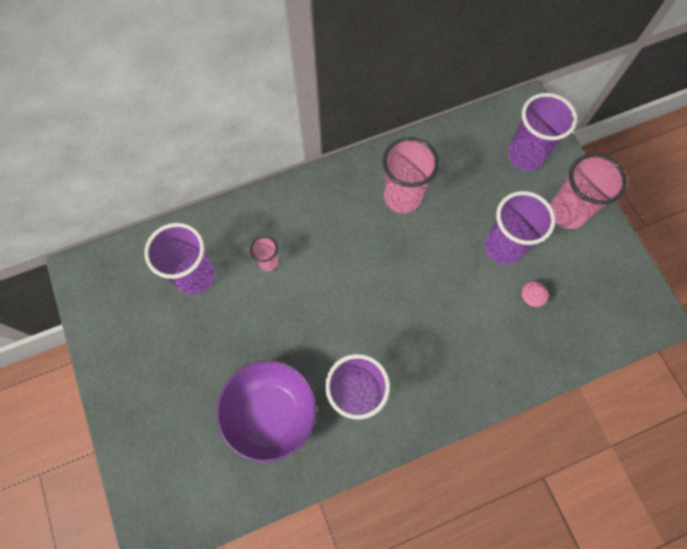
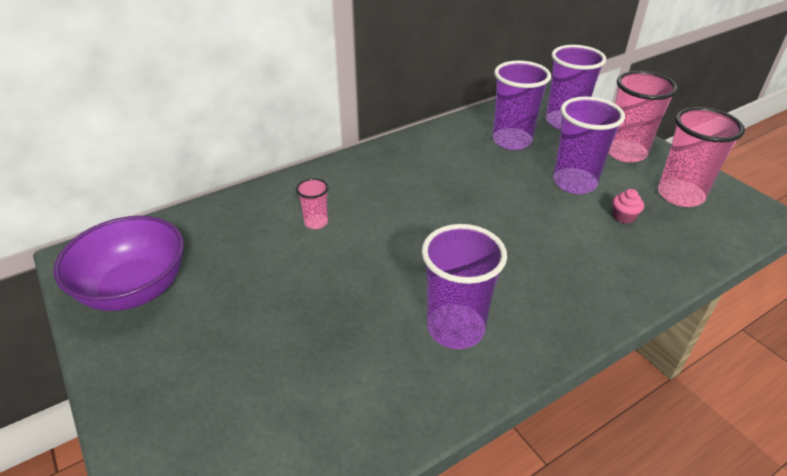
camera: 10 degrees left, 30 degrees down
purple cup [144,223,215,295] -> purple cup moved to [493,60,551,150]
purple bowl [216,360,317,463] -> purple bowl moved to [53,216,184,311]
pink cup [382,137,439,213] -> pink cup moved to [658,107,745,207]

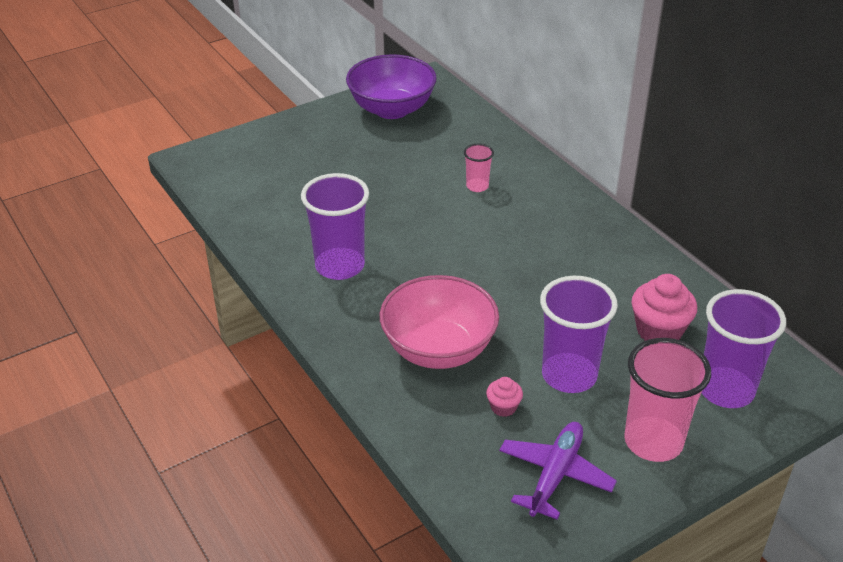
camera: 90 degrees right, 0 degrees up
purple cup [493,60,551,150] -> pink cupcake [632,274,697,341]
pink cup [658,107,745,207] -> purple plane [499,422,617,519]
none -> pink bowl [380,275,499,369]

